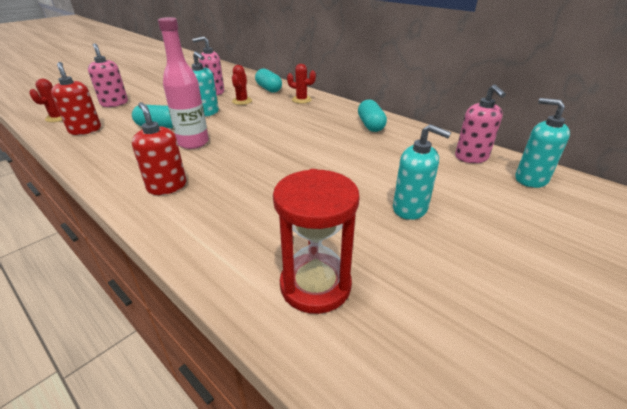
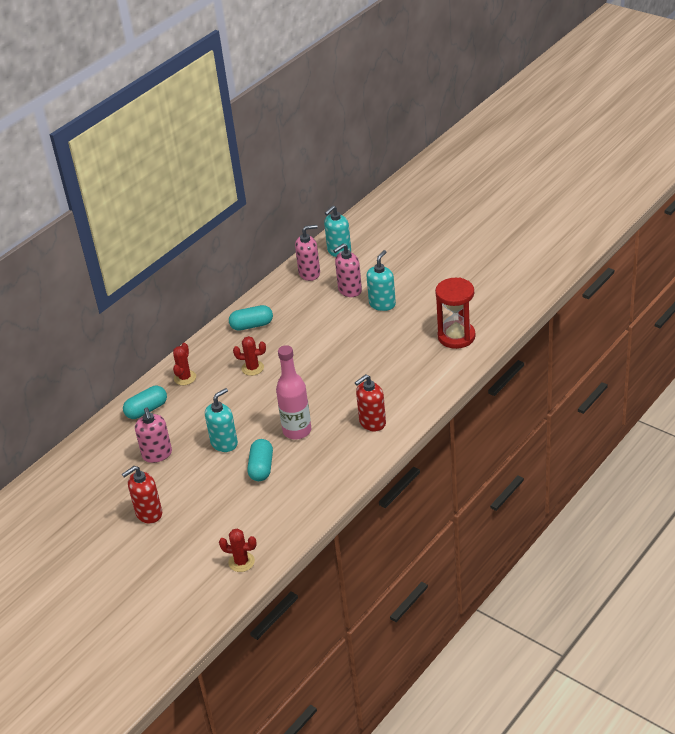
camera: 90 degrees left, 5 degrees up
red soap dispenser [51,62,101,135] -> red soap dispenser moved to [122,466,162,524]
pink soap dispenser [88,43,128,107] -> pink soap dispenser moved to [333,244,362,297]
red cactus [232,65,252,105] -> red cactus moved to [233,336,266,376]

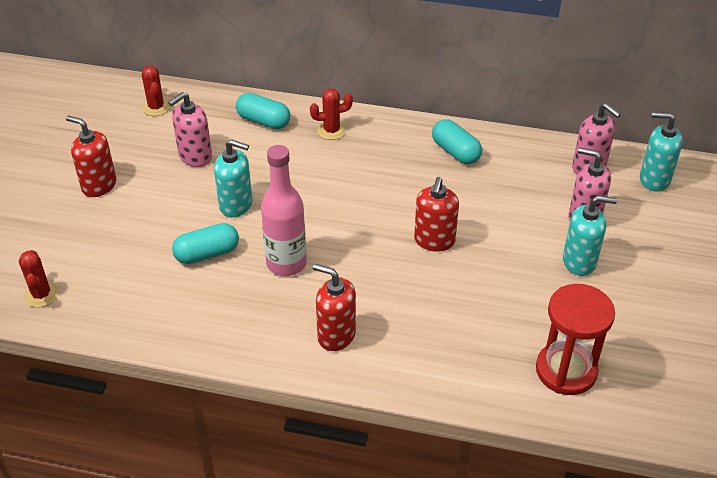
camera: 60 degrees right, 5 degrees up
red cactus [233,336,266,376] -> red cactus moved to [142,66,170,116]
none -> red soap dispenser [414,177,459,252]

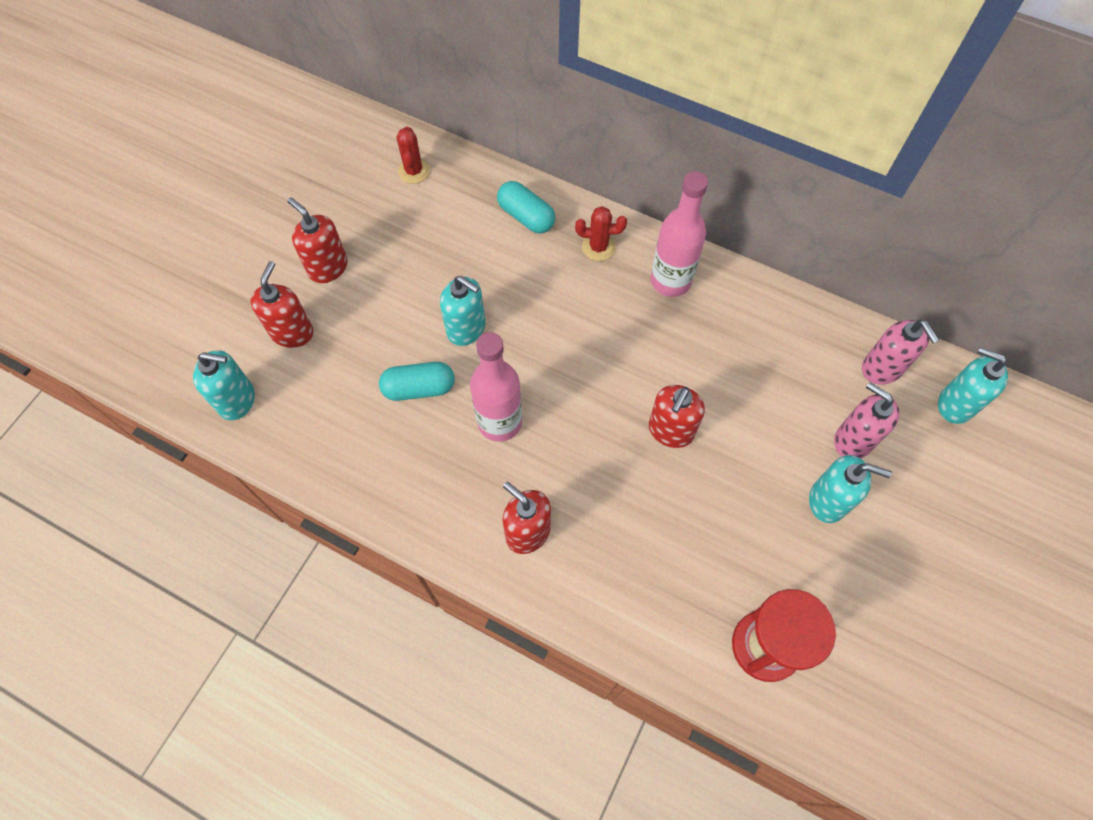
camera: 15 degrees right, 20 degrees up
red cactus [19,250,59,308] -> turquoise soap dispenser [193,350,255,420]
pink soap dispenser [168,92,212,167] -> none
turquoise capsule [432,119,482,164] -> none
none -> red soap dispenser [251,261,313,348]
none -> pink bottle [651,171,708,297]

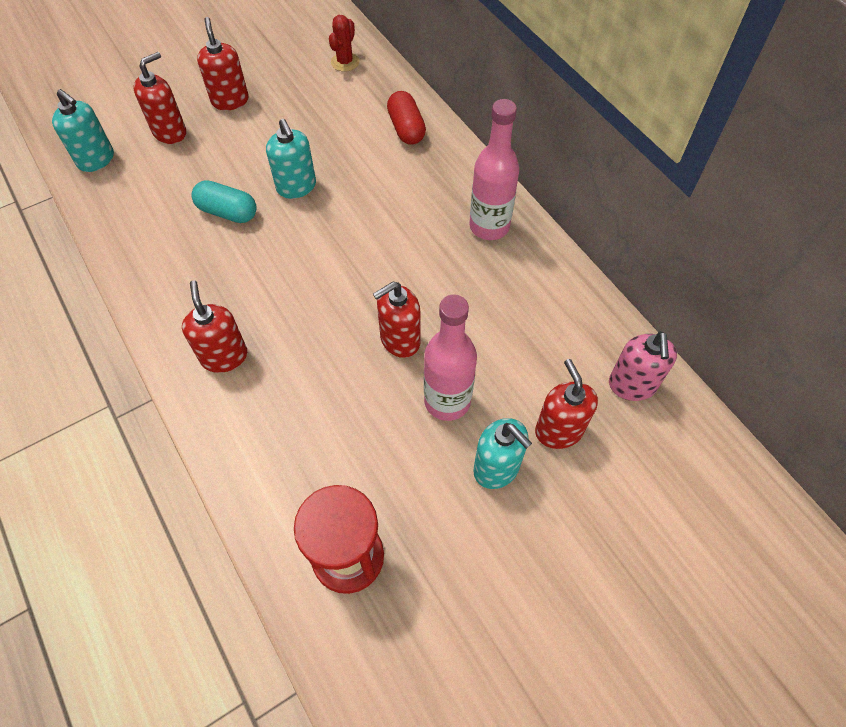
camera: 30 degrees right, 5 degrees down
pink bottle [470,332,522,442] -> pink bottle moved to [424,294,477,421]
turquoise capsule [497,181,555,233] -> red capsule [387,91,426,145]
red cactus [575,206,627,261] -> none
pink soap dispenser [834,382,900,459] -> red soap dispenser [535,359,598,449]
turquoise soap dispenser [938,347,1008,424] -> none

